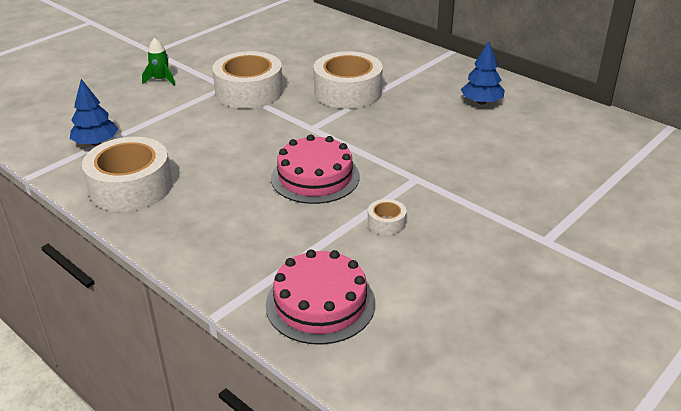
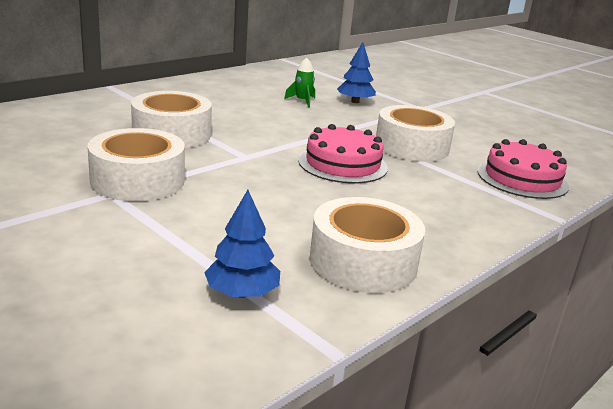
camera: 90 degrees left, 10 degrees down
green rocket [142,38,175,86] -> green rocket moved to [284,57,315,108]
white tape [368,199,407,235] -> white tape [376,105,455,162], size x2.28
blue tree [461,41,505,105] -> blue tree moved to [337,42,376,103]

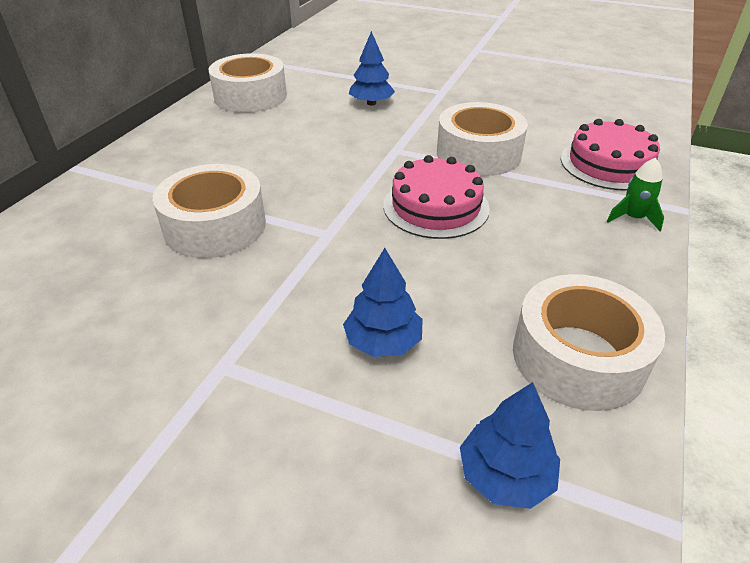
camera: 20 degrees left, 15 degrees up
white tape [88,128,185,201] -> white tape moved to [208,53,287,113]
green rocket [284,57,315,108] -> green rocket moved to [606,158,664,231]
none -> blue tree [343,248,423,357]

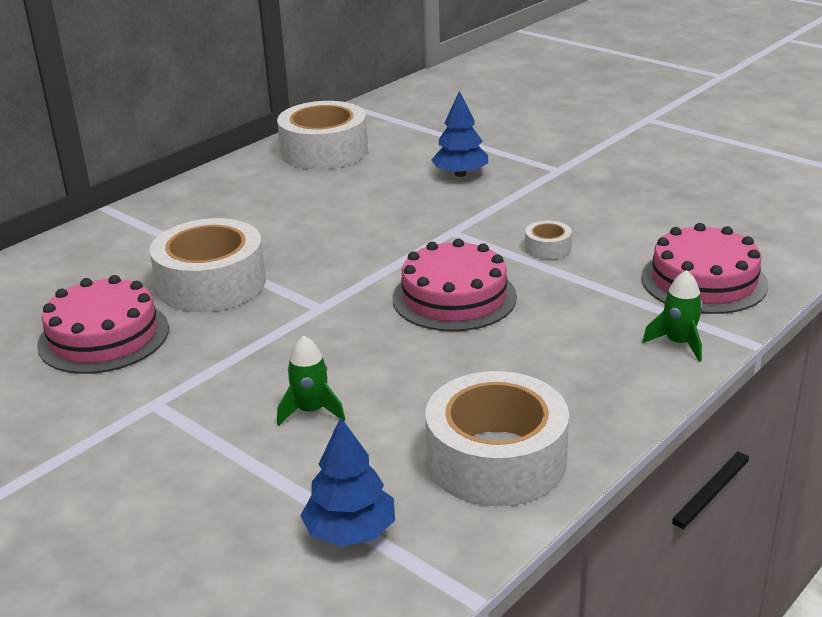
camera: 20 degrees right, 10 degrees down
blue tree [343,248,423,357] -> green rocket [277,336,345,426]
white tape [437,102,528,176] -> white tape [525,221,572,259], size x0.44
none -> pink cake [37,275,169,374]

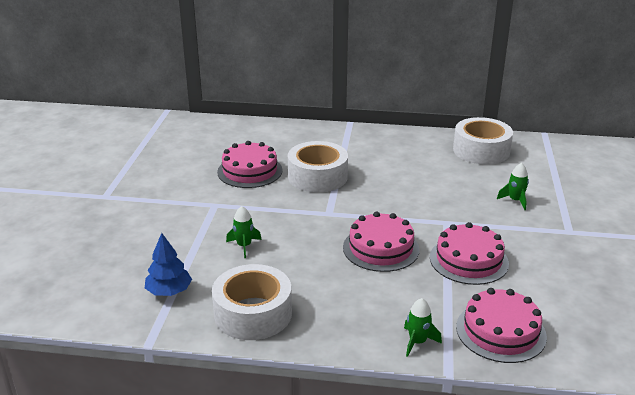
camera: 55 degrees right, 0 degrees up
blue tree [431,91,488,177] -> green rocket [497,163,529,210]
white tape [525,221,572,259] -> pink cake [430,222,509,285]

